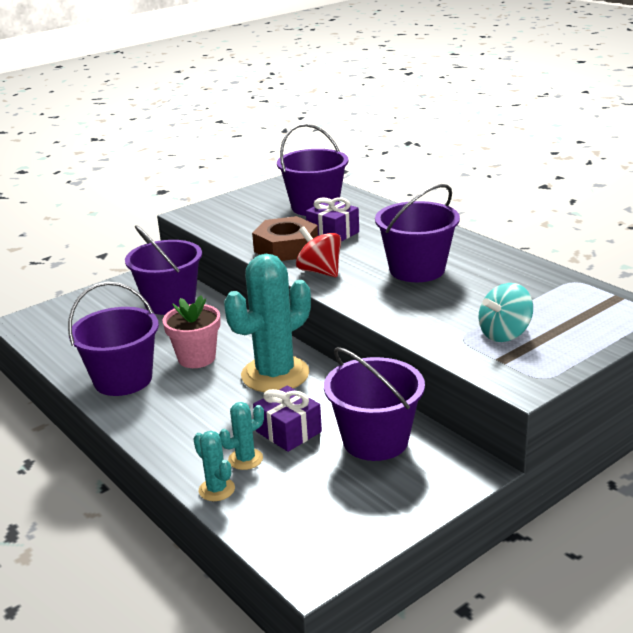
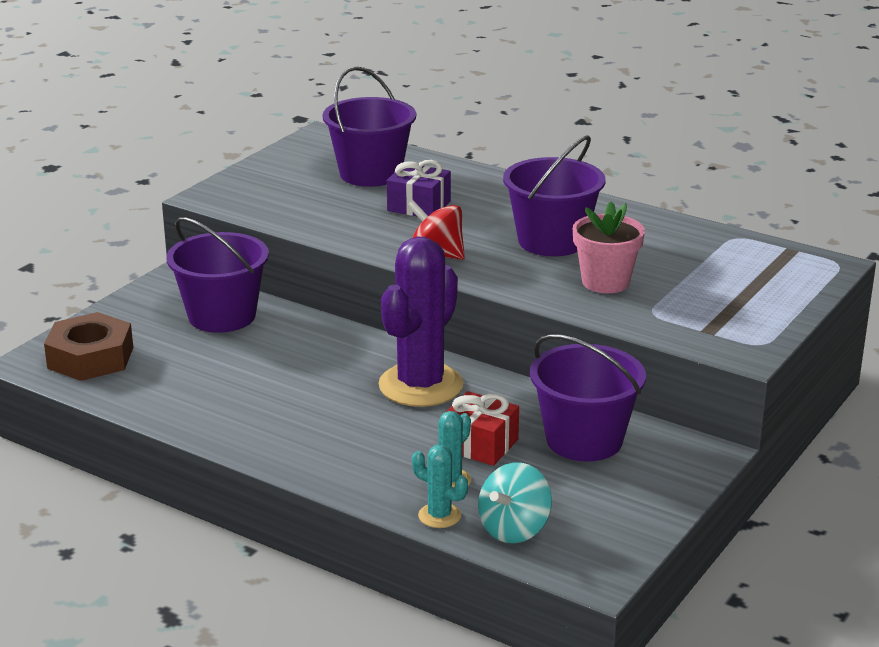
camera: 20 degrees left, 0 degrees up
purple bucket [68,282,159,396] -> none
pink flower pot [163,295,221,368] -> pink flower pot moved to [573,201,645,293]
turquoise cactus [224,254,311,392] -> purple cactus [378,236,464,407]
brown nut [252,216,318,261] -> brown nut moved to [44,312,133,381]
purple gift [253,386,322,452] -> red gift [446,391,519,466]
turquoise spinning top [479,283,533,342] -> turquoise spinning top moved to [478,463,552,543]

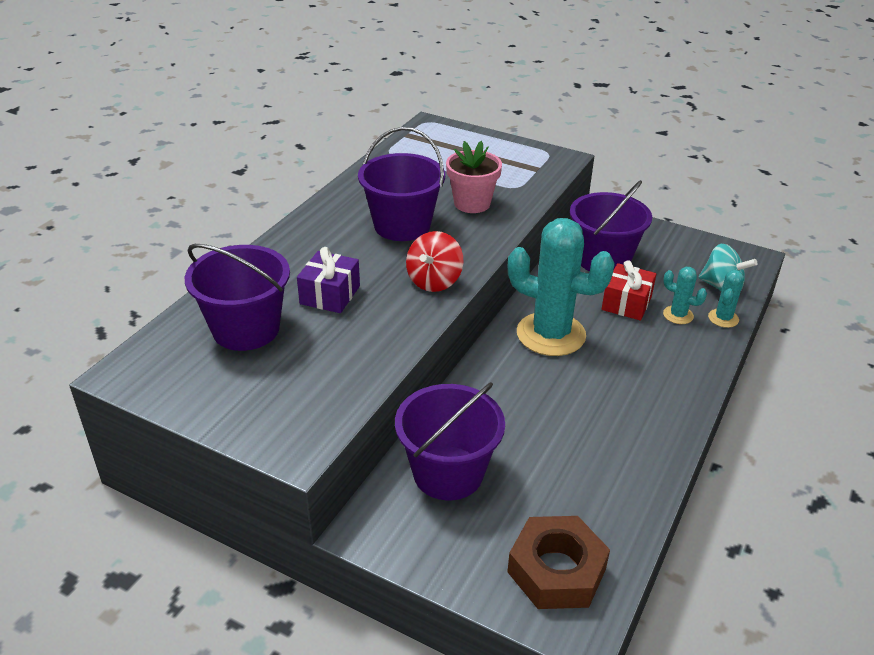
camera: 95 degrees left, 10 degrees up
purple cactus [378,236,464,407] -> turquoise cactus [508,218,615,356]

